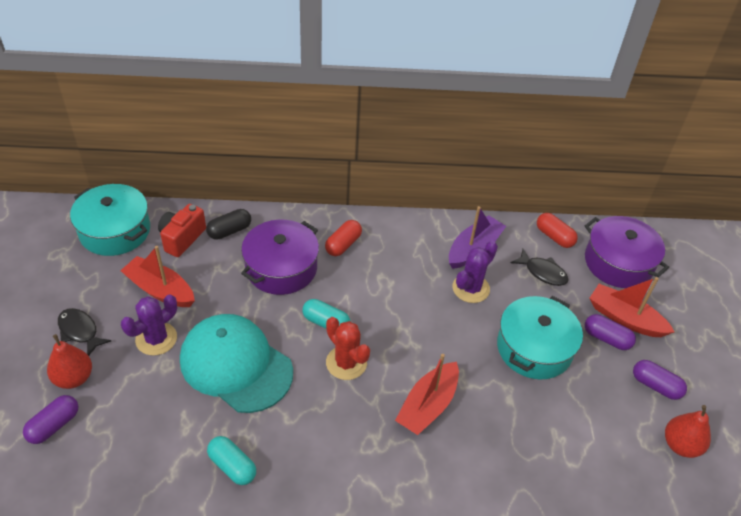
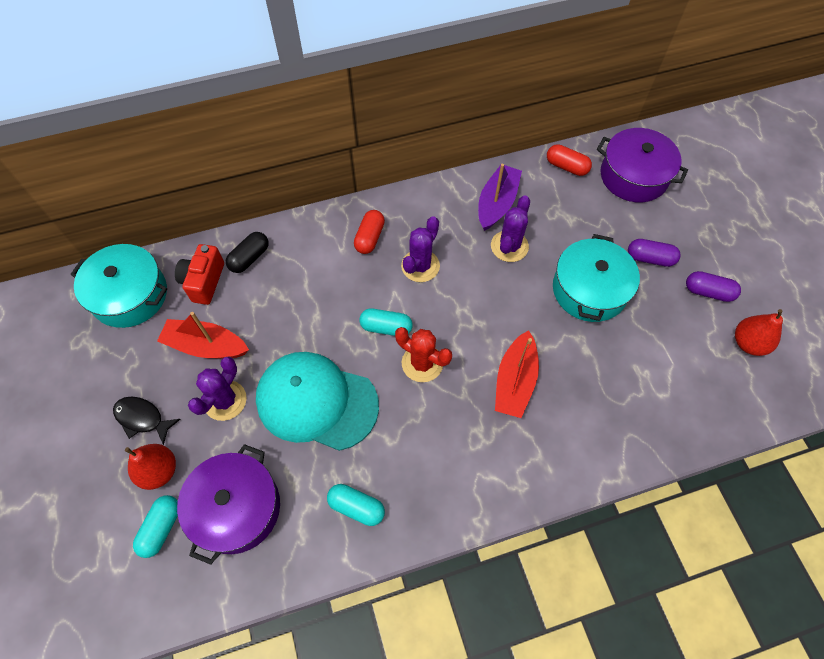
camera: 15 degrees left, 15 degrees up
purple capsule [23,395,79,444] -> turquoise capsule [133,495,178,558]
purple pot [241,220,319,295] -> purple pot moved to [177,444,280,565]
black fish [511,249,569,286] -> none
red boat [590,277,675,337] -> none
none -> purple cactus [401,216,440,282]

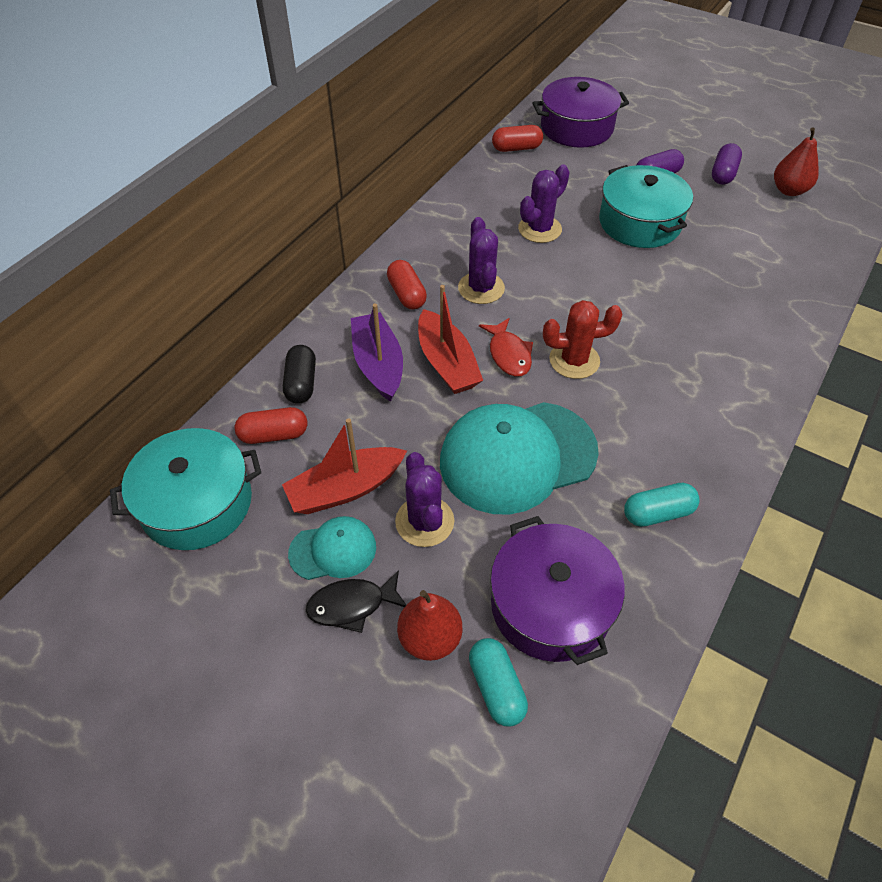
camera: 40 degrees left, 10 degrees down
red camera [175,244,224,305] -> red capsule [234,407,307,444]
turquoise capsule [359,308,413,336] -> red fish [479,318,533,377]
purple boat [478,164,522,231] -> purple boat moved to [351,303,403,402]
purple cactus [491,195,530,262] -> purple cactus turned 60 degrees clockwise [518,164,570,243]
red boat [495,330,539,418] -> red boat moved to [418,285,483,394]
purple capsule [686,271,741,302] -> purple capsule turned 45 degrees counterclockwise [712,143,742,185]
none -> turquoise cap [288,516,376,580]

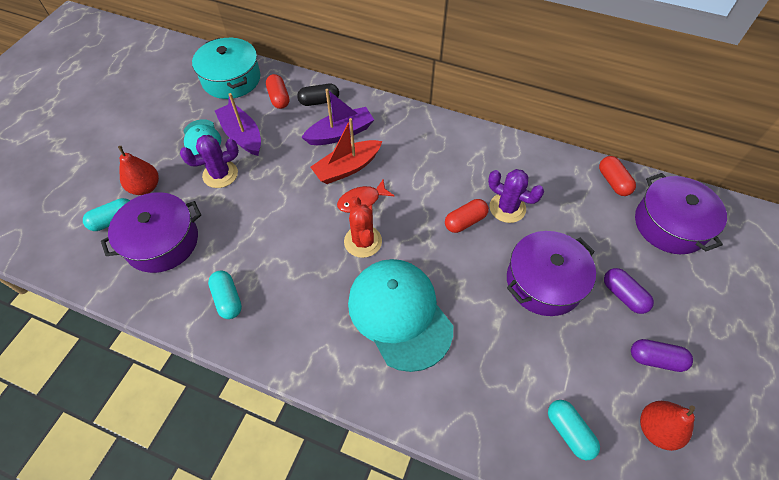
camera: 80 degrees right, 5 degrees up
red boat [282,418,407,514] -> purple boat [215,93,261,156]
black fish [306,570,406,633] -> none
red capsule [387,260,427,309] -> red capsule moved to [445,199,489,233]
turquoise cap [440,402,599,515] -> turquoise cap moved to [348,259,453,372]
purple cactus [458,217,505,304] -> none
turquoise pot [599,165,693,248] -> purple pot [507,231,596,316]
none -> turquoise capsule [548,400,600,460]

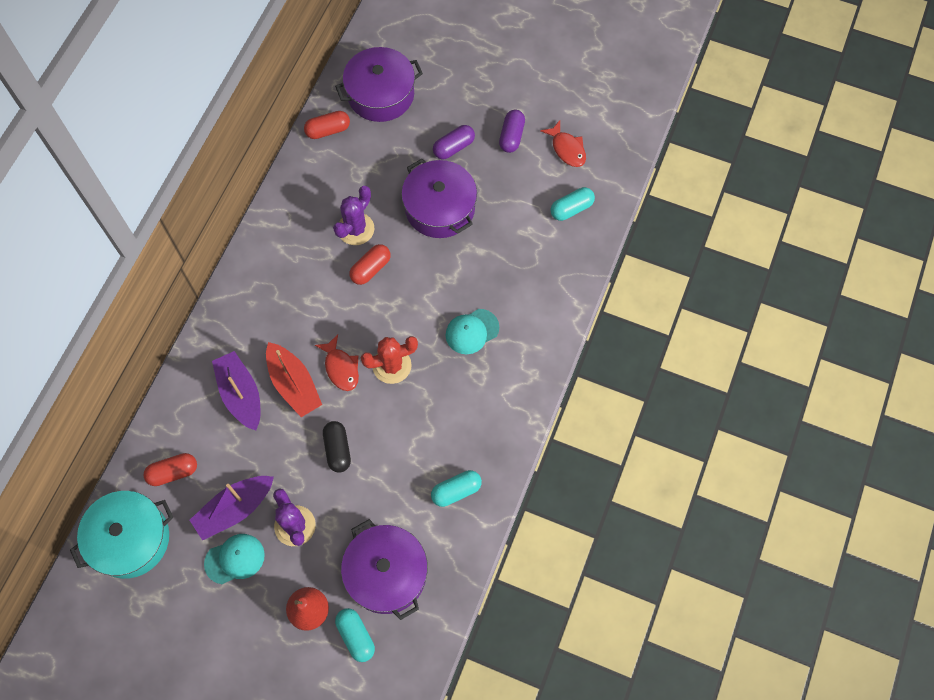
camera: 90 degrees left, 10 degrees up
black capsule [297,84,339,106] -> black capsule moved to [323,421,351,473]
turquoise cap [348,259,453,372] -> turquoise cap [446,309,499,354], size x0.50
red capsule [445,199,489,233] -> red capsule turned 75 degrees clockwise [350,244,391,285]
red pear [640,401,695,451] -> red fish [540,120,586,167]

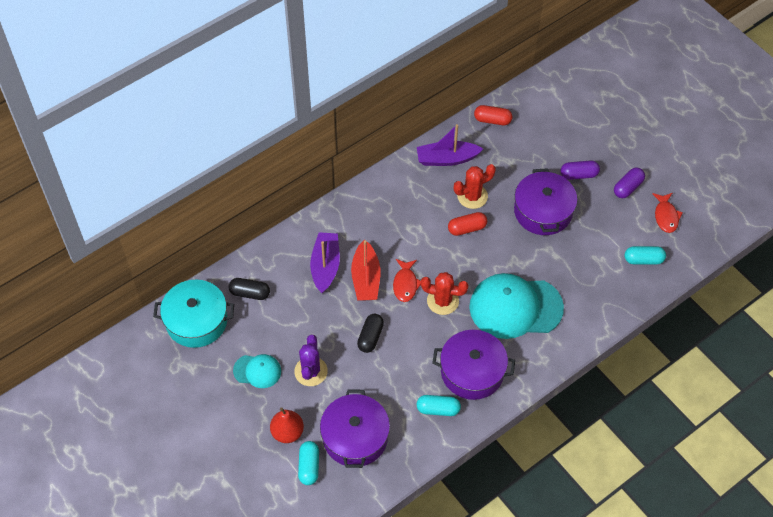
camera: 30 degrees right, 10 degrees down
red capsule [143,453,197,486] -> black capsule [229,278,270,300]
purple boat [189,476,274,541] -> purple boat moved to [417,124,483,166]
purple cactus [333,186,374,245] -> red cactus [454,164,496,209]
purple pot [335,47,423,122] -> purple pot moved to [432,330,515,400]
turquoise cap [446,309,499,354] -> turquoise cap [469,273,564,339], size x2.01

